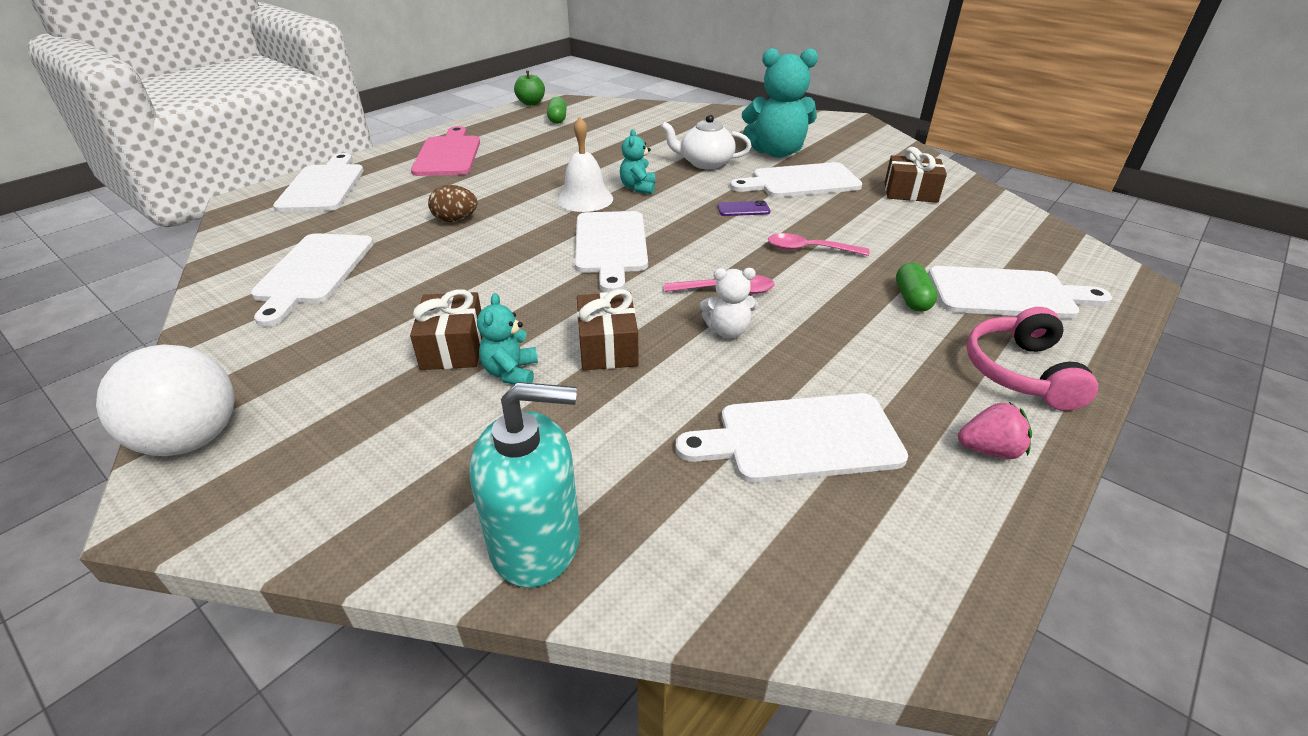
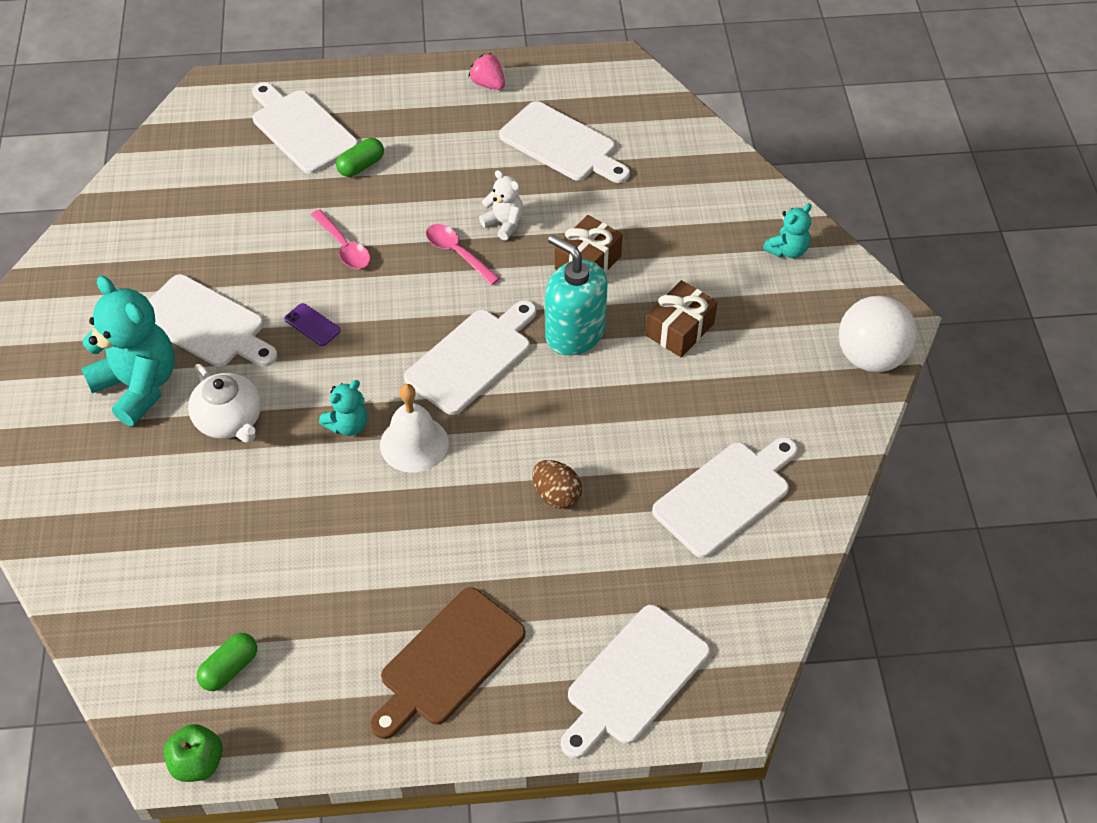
camera: 135 degrees left, 15 degrees up
pink cutting board [411,126,480,176] -> brown cutting board [370,587,525,739]
turquoise soap dispenser [469,382,580,588] -> turquoise soap dispenser moved to [545,234,608,355]
turquoise teddy bear [477,293,538,385] -> turquoise teddy bear moved to [763,203,812,258]
brown gift [885,147,947,203] -> none
pink headphones [967,307,1098,411] -> none

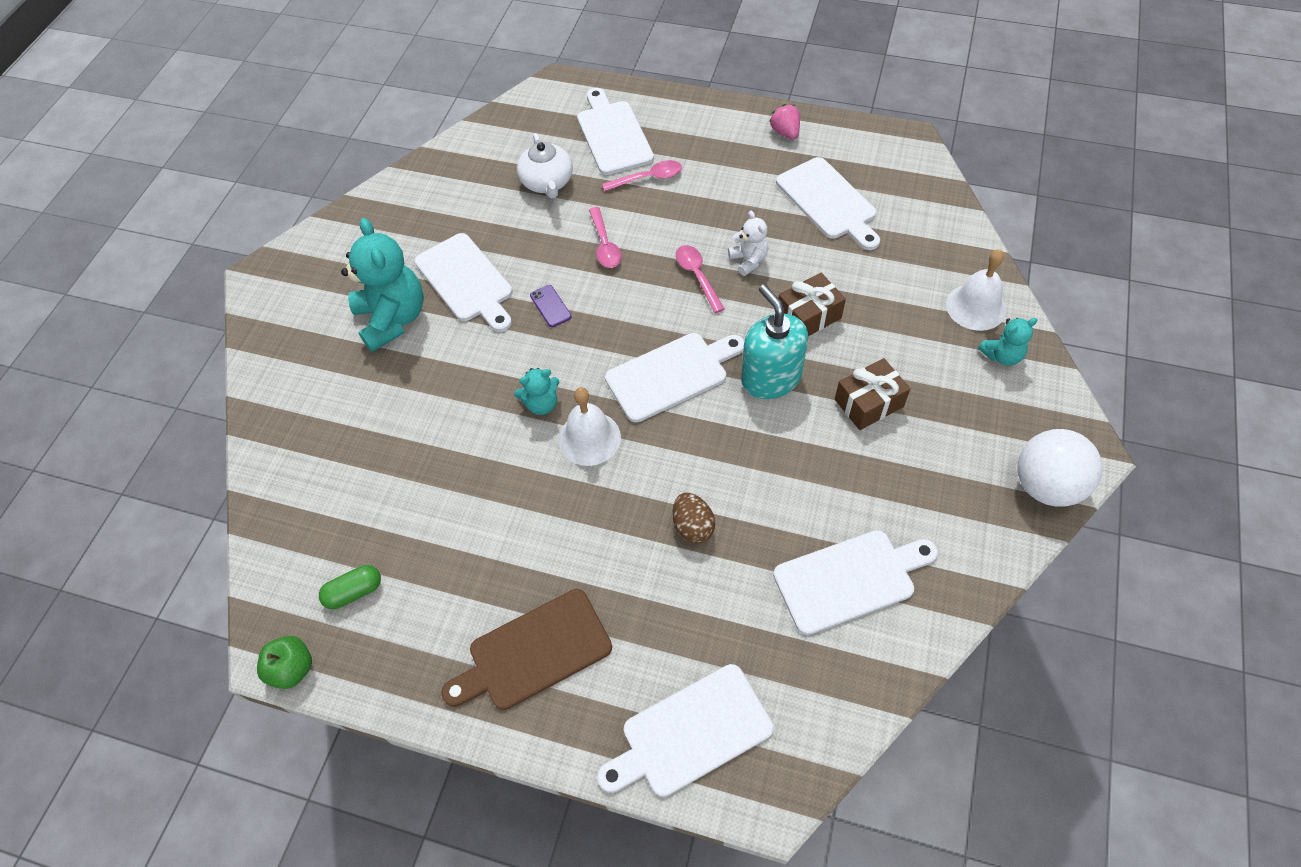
camera: 25 degrees right, 5 degrees up
white teapot [188,364,261,443] -> white teapot moved to [517,133,573,198]
green capsule [336,138,384,177] -> pink spoon [602,160,682,191]
none -> white bell [946,249,1006,331]

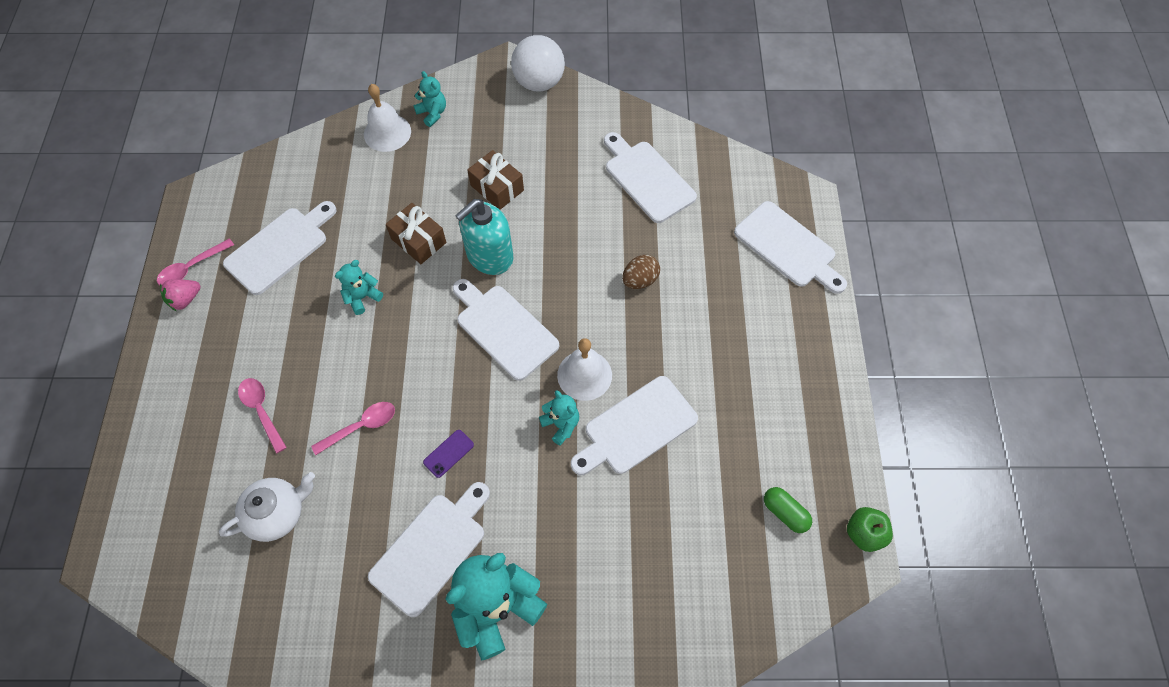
camera: 110 degrees left, 5 degrees up
brown cutting board [441,589,612,710] -> none
white cutting board [577,88,654,175] -> white cutting board moved to [571,376,698,475]
pink spoon [676,245,725,313] -> pink spoon moved to [157,238,234,285]
white teddy bear [728,211,769,276] -> turquoise teddy bear [335,260,383,315]

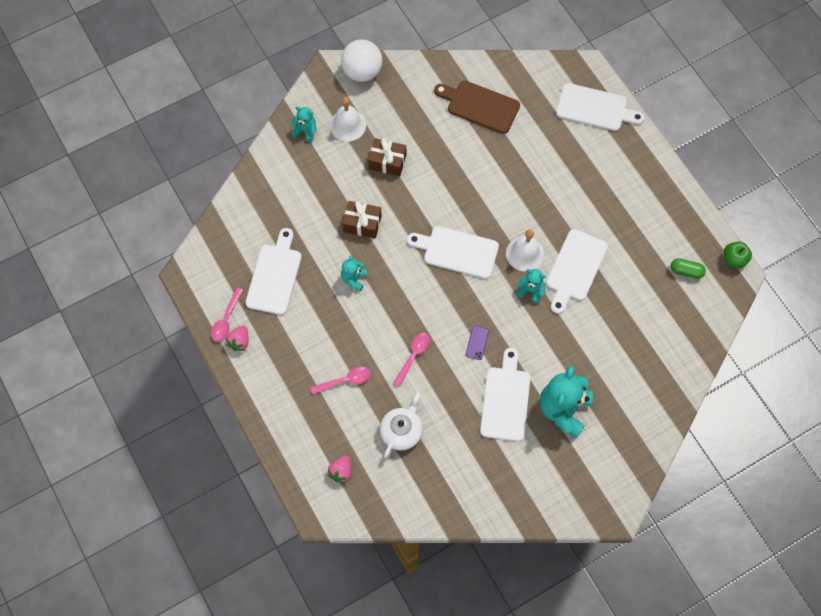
camera: 30 degrees left, 5 degrees up
pink spoon [238,378,287,453] -> pink spoon turned 135 degrees clockwise [310,367,371,395]
white bell [364,84,411,152] -> white bell moved to [330,97,366,141]
turquoise soap dispenser [455,199,513,275] -> none
white cutting board [604,132,697,223] -> brown cutting board [434,81,520,134]
brown egg [622,255,660,289] -> none
none -> pink strawberry [328,456,351,483]

